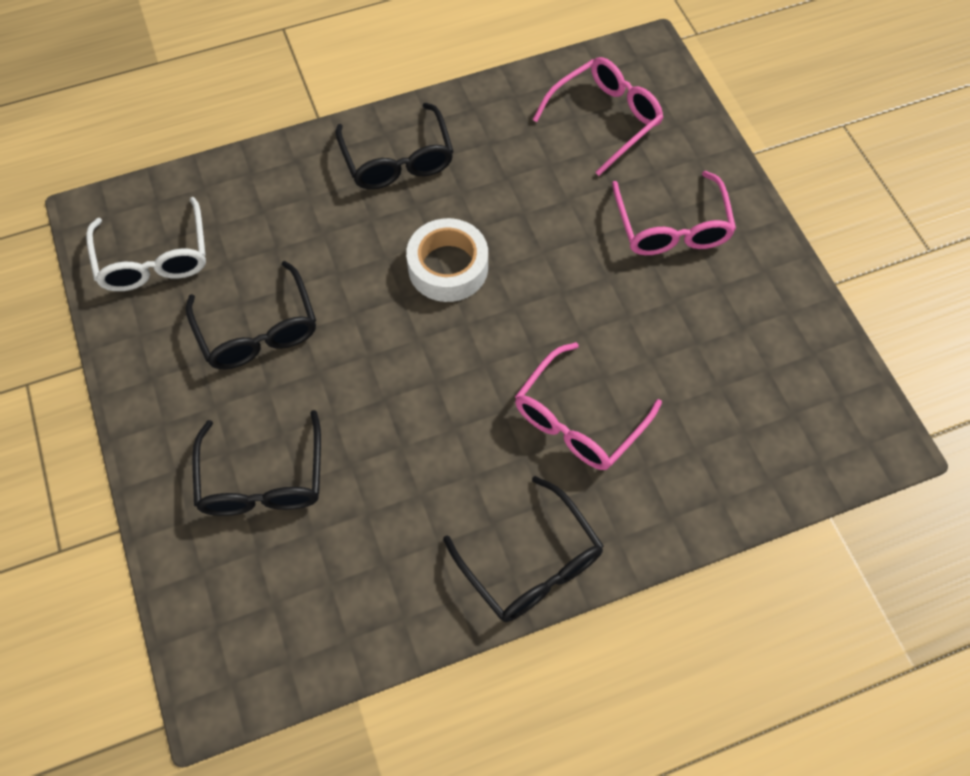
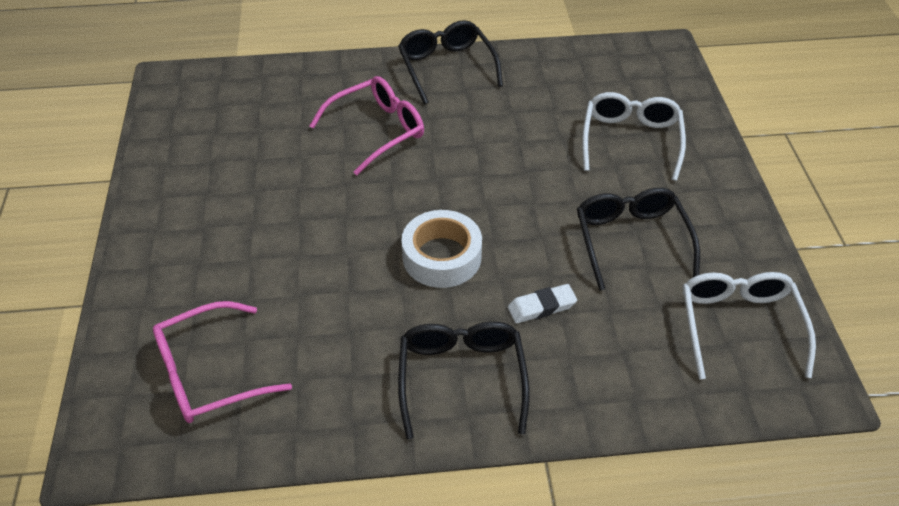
camera: 165 degrees left, 15 degrees down
black glasses [192,410,321,516] -> white glasses [582,92,686,181]
pink glasses [612,171,736,255] -> none
none -> white eraser [508,284,577,324]

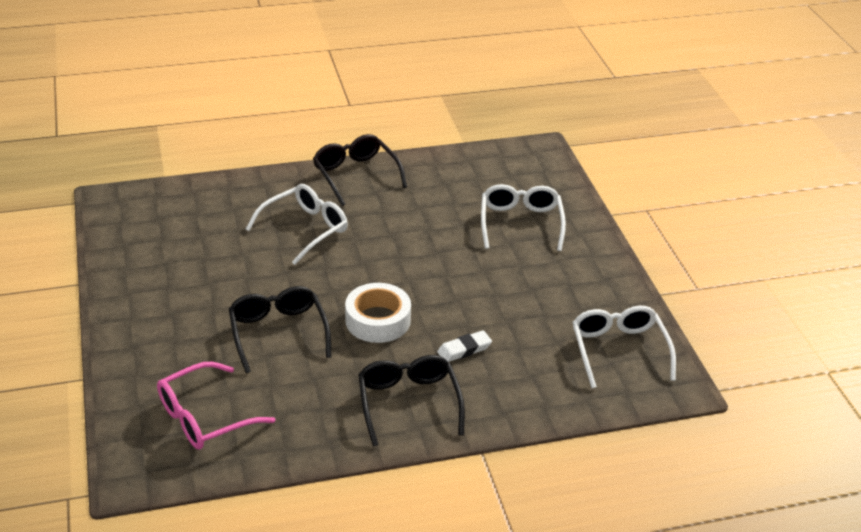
camera: 10 degrees left, 10 degrees down
pink glasses [309,76,424,175] -> white glasses [246,184,348,265]
black glasses [577,188,700,291] -> black glasses moved to [229,286,331,373]

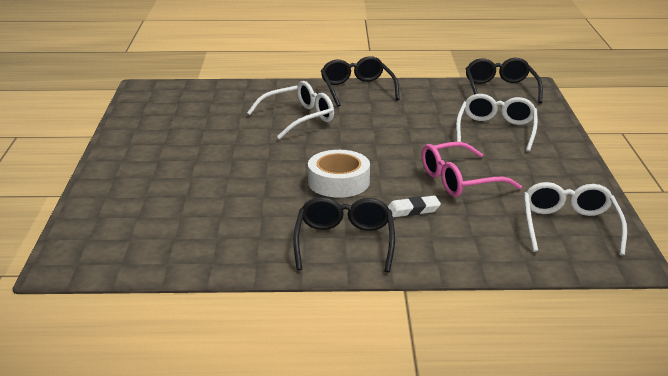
camera: 15 degrees right, 10 degrees down
pink glasses [157,362,275,449] -> pink glasses moved to [422,142,522,197]
black glasses [229,286,331,373] -> black glasses moved to [465,58,543,103]

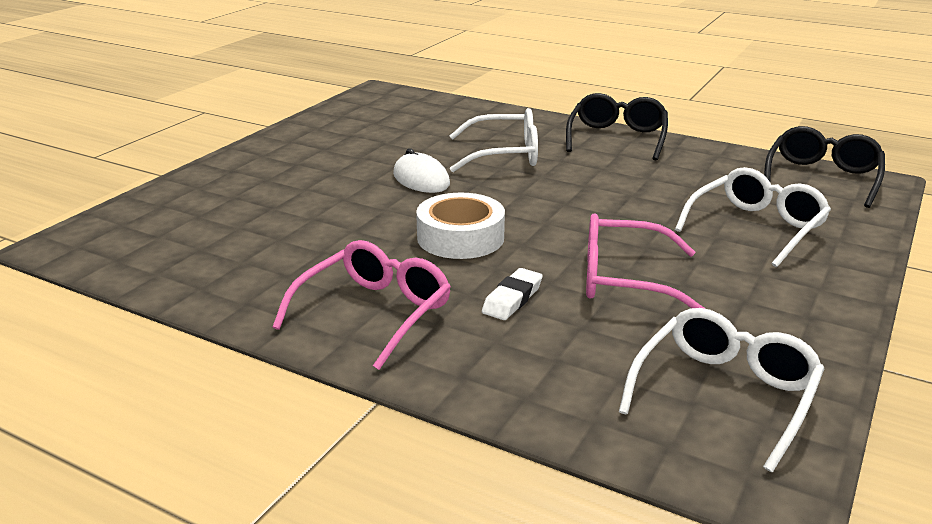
camera: 30 degrees right, 0 degrees up
black glasses [293,197,395,273] -> pink glasses [272,240,451,370]
white eraser [388,196,441,217] -> white eraser turned 75 degrees counterclockwise [482,268,543,320]
none -> white mouse [393,148,450,193]

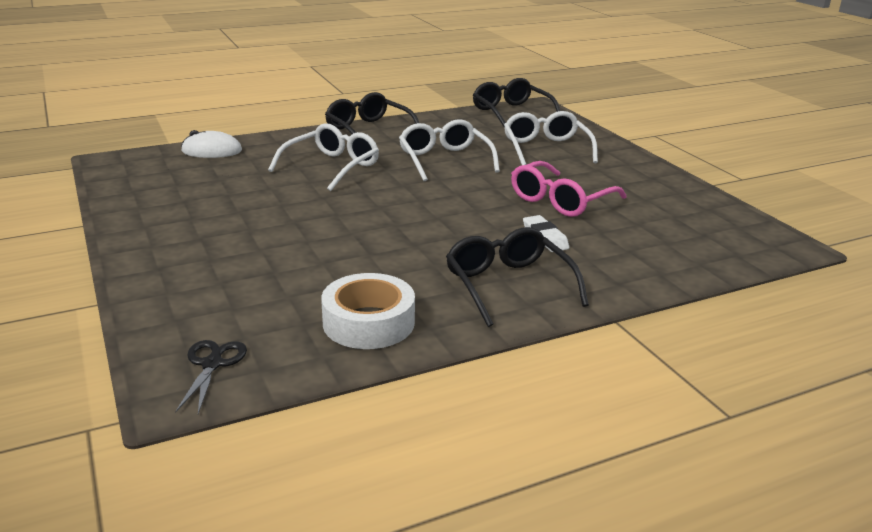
camera: 55 degrees left, 0 degrees up
pink glasses [272,240,451,370] -> black glasses [446,227,589,327]
white mouse [393,148,450,193] -> white mouse moved to [181,130,242,158]
white tape [416,193,505,259] -> white tape moved to [321,273,415,349]
white glasses [619,308,825,472] -> white glasses moved to [399,119,500,181]
none -> black scissors [175,340,247,414]

